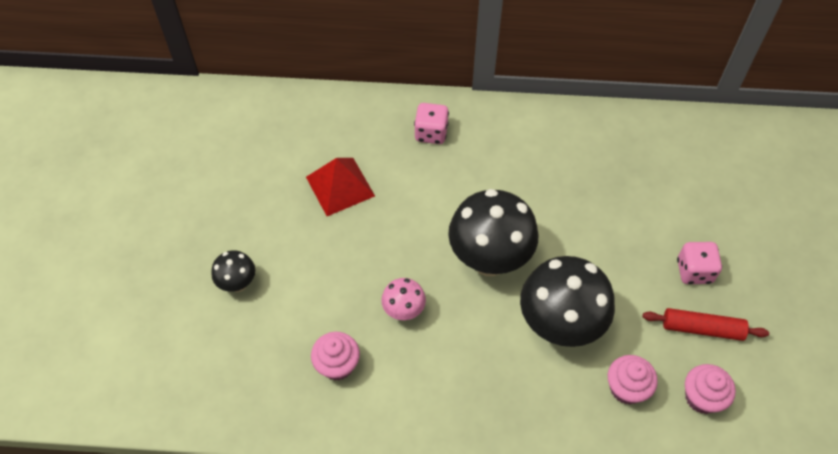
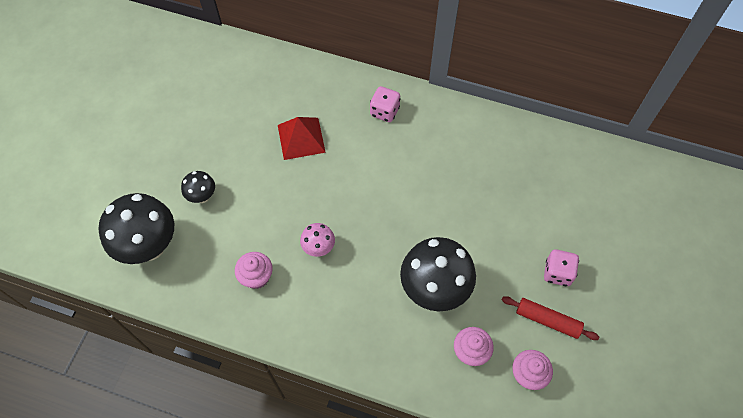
camera: 15 degrees right, 5 degrees up
black mushroom [448,189,538,276] -> black mushroom moved to [99,193,174,264]

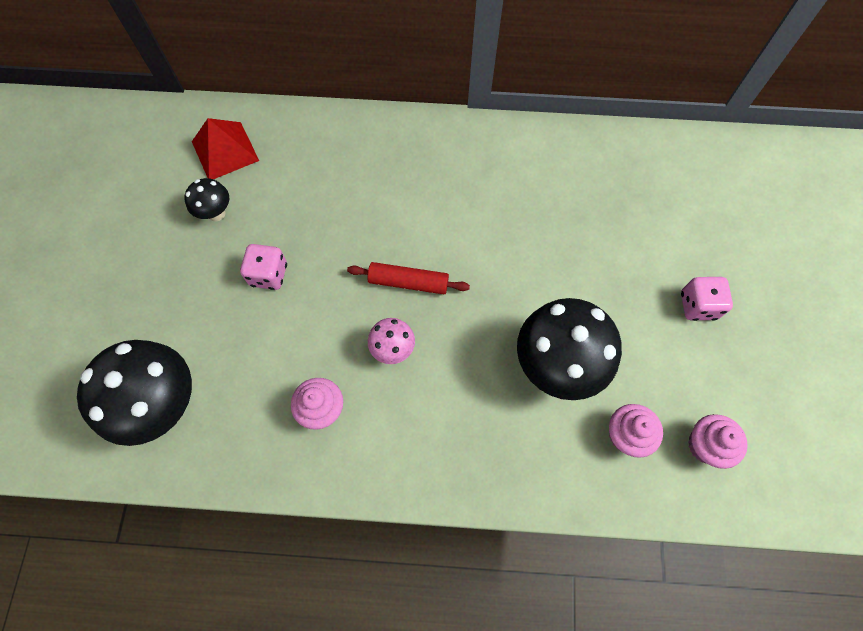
camera: 15 degrees left, 5 degrees up
black mushroom [181,171,215,203] -> black mushroom moved to [184,178,229,222]
red pyramid [278,117,326,160] -> red pyramid moved to [192,118,259,179]
pink dice [370,86,401,122] -> pink dice moved to [240,244,287,290]
red rolling pin [502,296,599,340] -> red rolling pin moved to [347,262,470,294]

